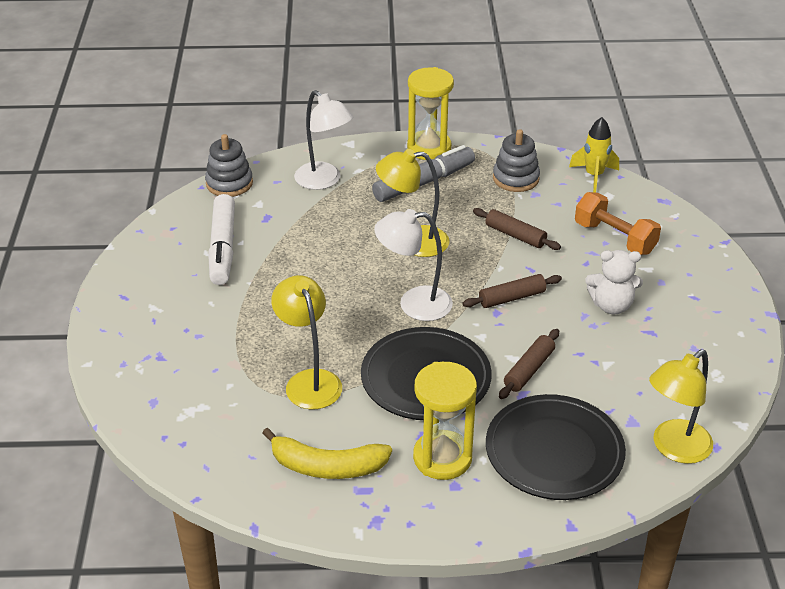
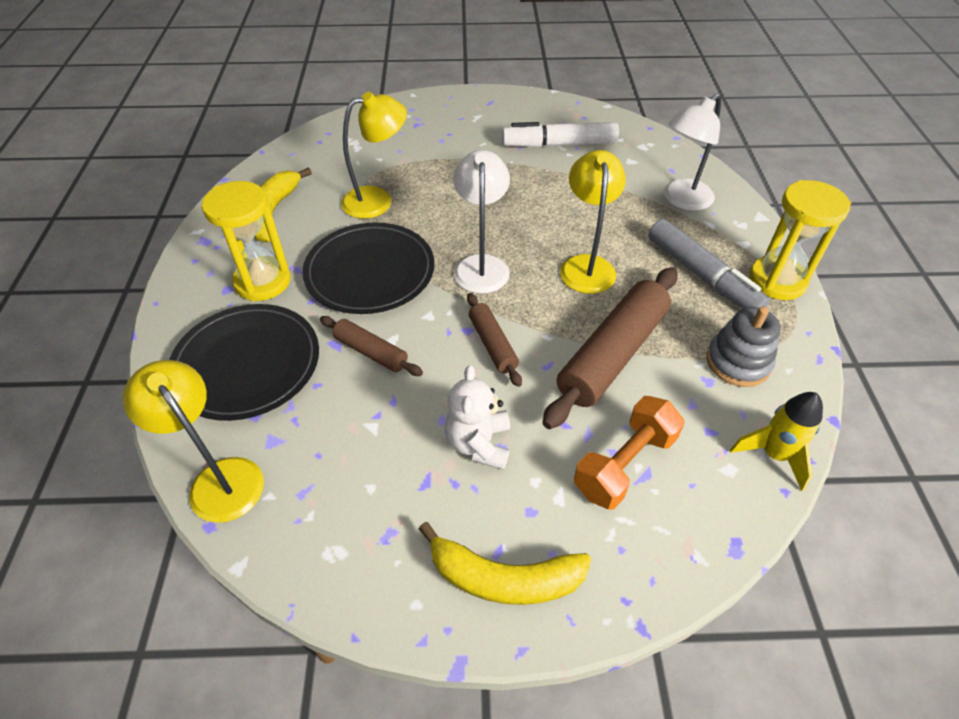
camera: 90 degrees right, 10 degrees up
grey stacking toy [205,134,253,197] -> none
brown rolling pin [473,208,561,250] -> brown rolling pin [542,267,678,429], size x1.91
none -> yellow banana [419,522,592,605]

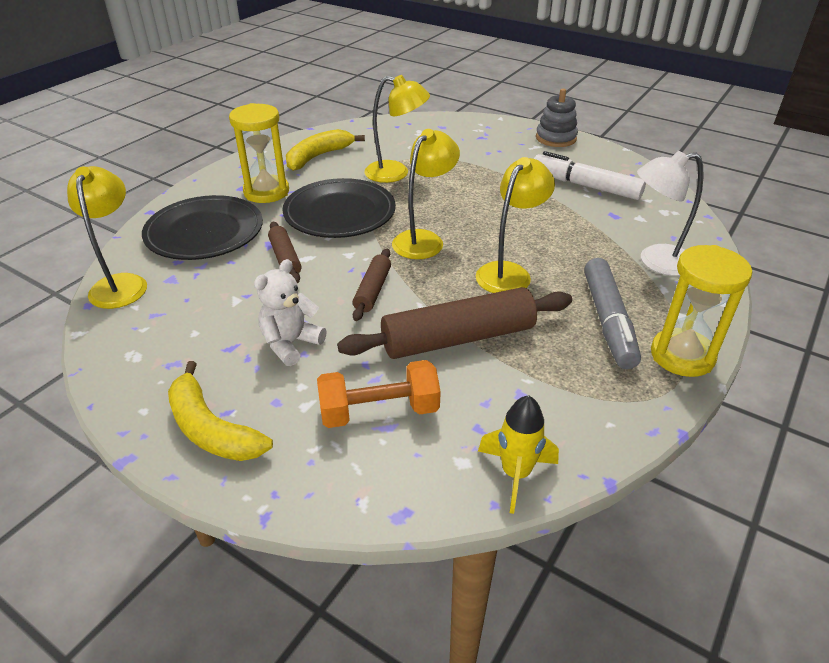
camera: 35 degrees right, 10 degrees down
white lamp [453,150,510,294] -> yellow lamp [392,129,460,259]
grey stacking toy [707,307,781,387] -> grey stacking toy moved to [536,89,578,147]

